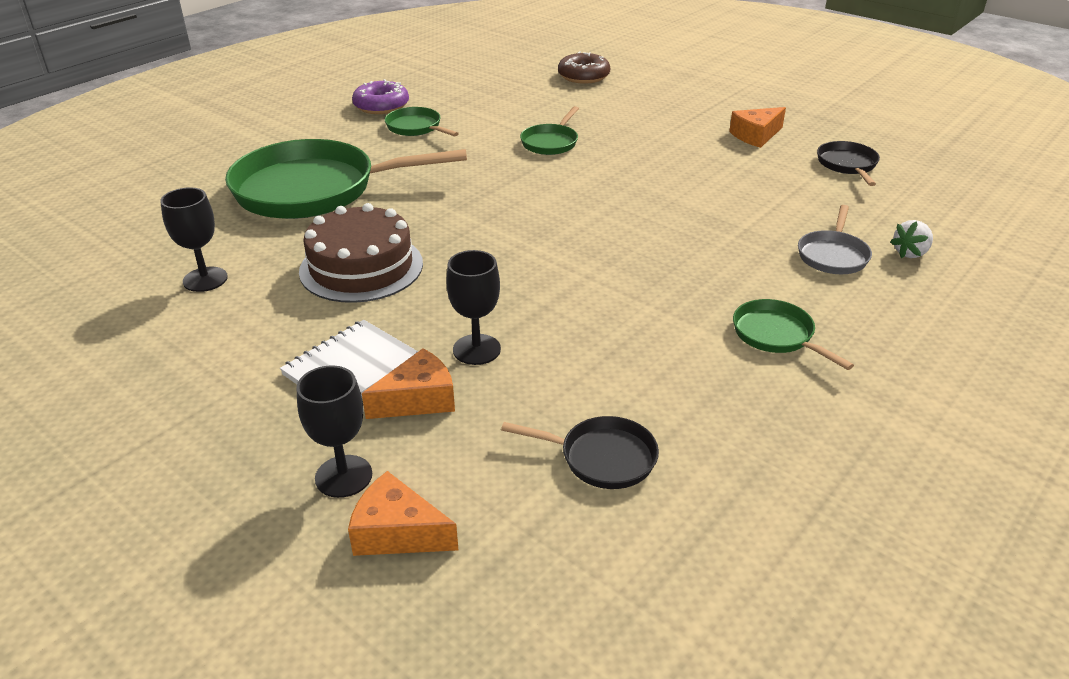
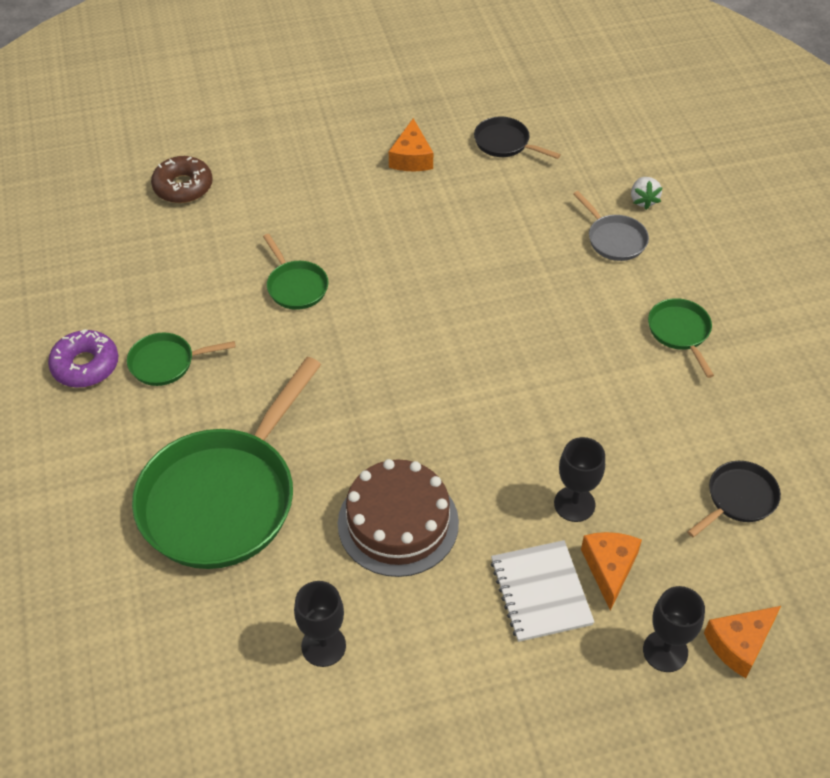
camera: 55 degrees left, 15 degrees up
green pan [733,299,854,370] -> green pan turned 75 degrees clockwise [648,298,714,378]

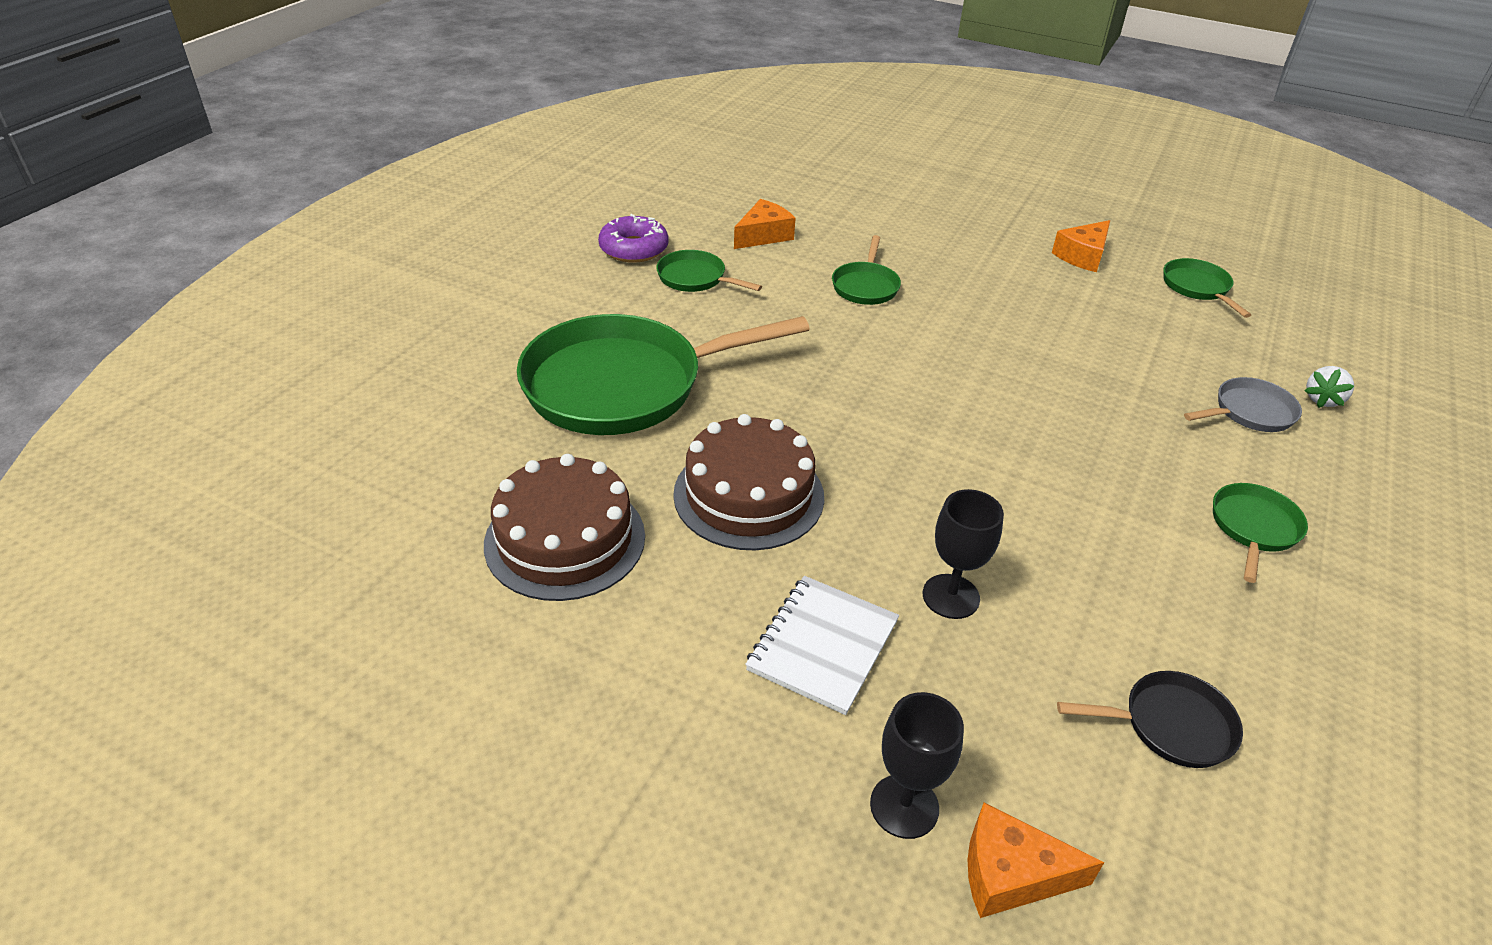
camera: 40 degrees right, 10 degrees down
brown donut [151,156,213,203] -> none
black goblet [294,581,346,667] -> brown cake [484,454,645,601]
black pan [474,117,561,159] -> green pan [1163,258,1251,318]
grey pan [573,191,649,261] -> grey pan turned 120 degrees counterclockwise [1184,377,1302,432]
orange cheese [581,532,642,611] -> orange cheese moved to [734,199,795,249]

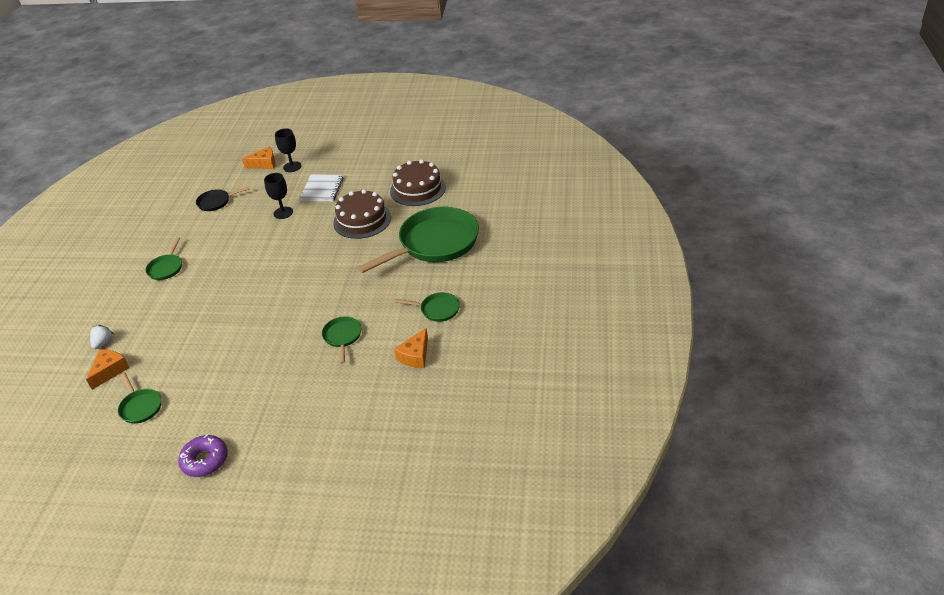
camera: 165 degrees right, 0 degrees up
purple donut [598,214,669,263] -> purple donut moved to [178,435,228,477]
orange cheese [1052,220,1110,272] -> orange cheese moved to [86,350,130,390]
grey pan [1184,377,1302,432] -> none

